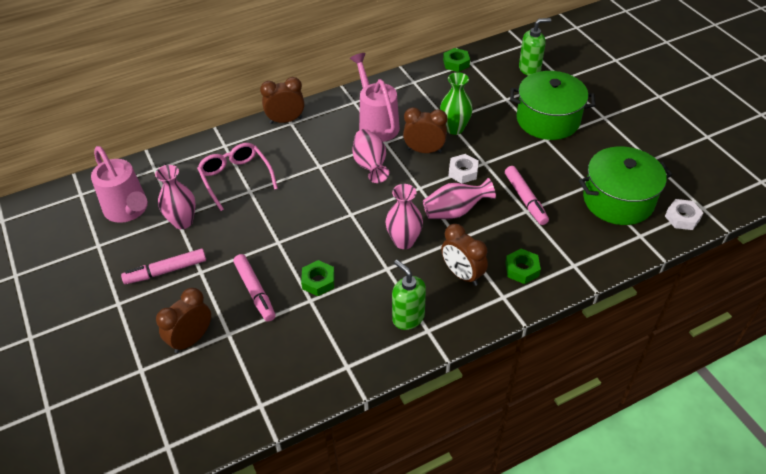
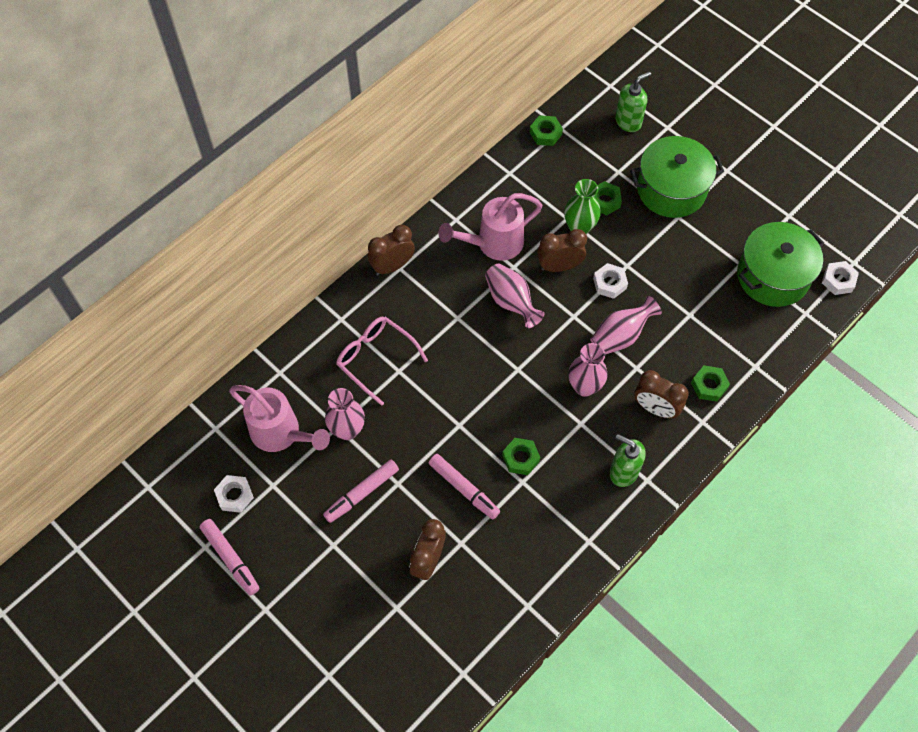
camera: 20 degrees left, 15 degrees up
pink watering can [350,53,400,142] -> pink watering can turned 75 degrees counterclockwise [438,193,542,261]
pink marker [505,166,549,225] -> pink marker moved to [199,519,259,596]
none -> white nut [214,475,254,513]
none -> green nut [594,181,622,215]

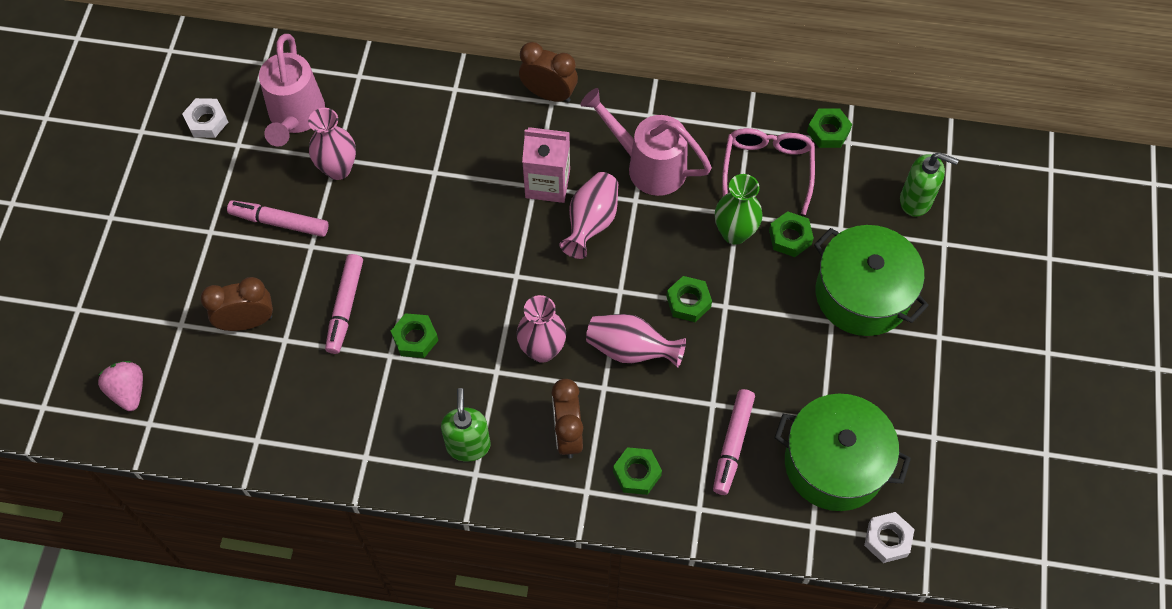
camera: 55 degrees right, 0 degrees up
pink marker [199,519,259,596] -> pink marker moved to [713,389,755,495]
pink glasses [336,317,428,406] -> pink glasses moved to [722,128,815,215]
brown clock [537,229,587,272] -> none
white nut [593,263,628,299] -> green nut [666,276,712,322]
none -> pink strawberry [98,361,143,411]
none -> pink carton [522,127,570,203]

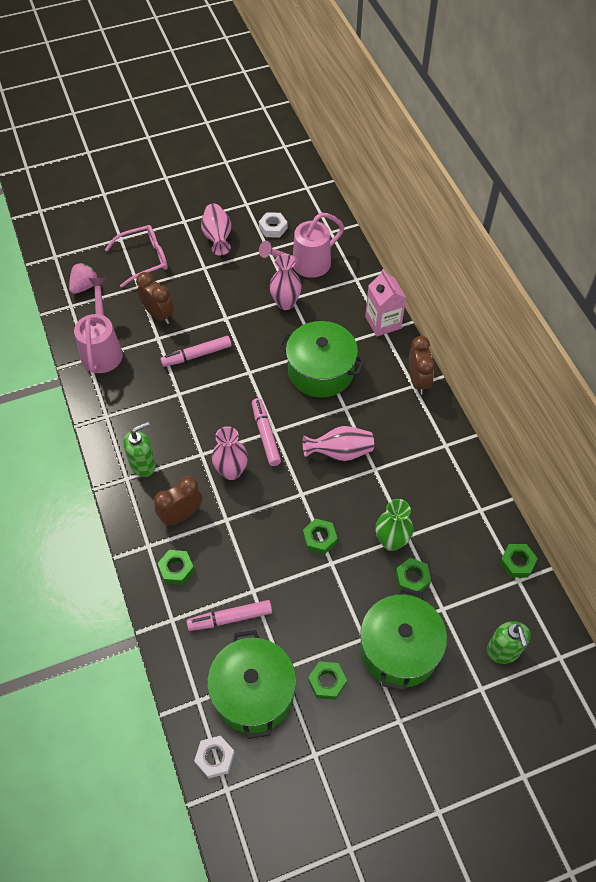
camera: 60 degrees right, 5 degrees down
pink marker [227,200,328,237] -> pink marker moved to [252,398,281,466]
green nut [391,313,438,358] -> green nut moved to [308,661,347,700]
pink carton [522,127,570,203] -> pink carton moved to [365,269,406,337]
pink watering can [581,88,712,196] -> pink watering can moved to [74,278,123,373]
pink vase [586,314,686,368] -> pink vase moved to [201,204,231,256]
pink glasses [722,128,815,215] -> pink glasses moved to [105,225,168,288]
none -> green pot [278,321,365,398]

